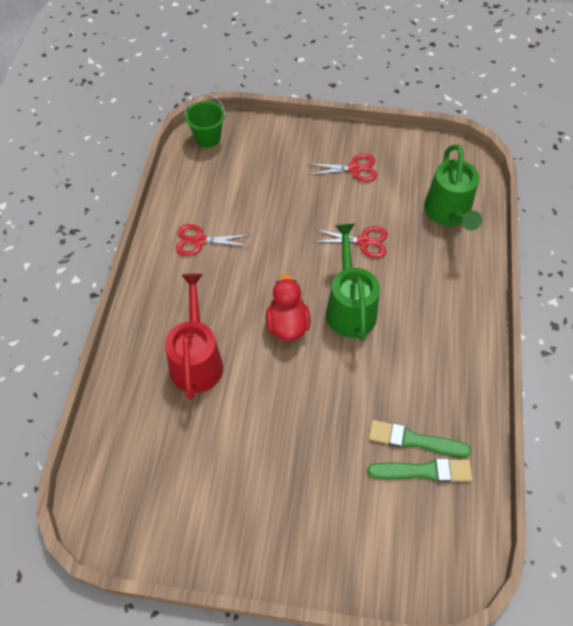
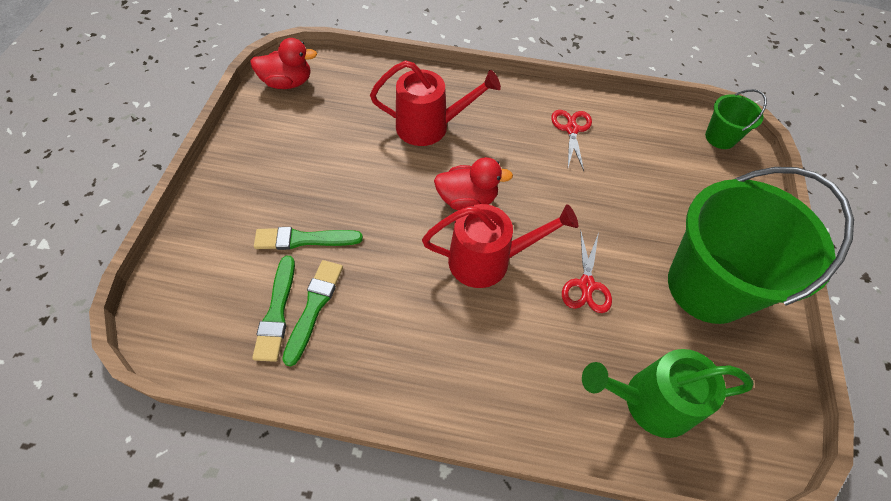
camera: 90 degrees right, 0 degrees up
red scissors [308,154,377,182] -> green bucket [668,167,854,324]
green watering can [326,224,380,341] -> red watering can [422,204,578,288]
none -> red duck [250,38,317,89]
none -> green brush [254,227,363,250]

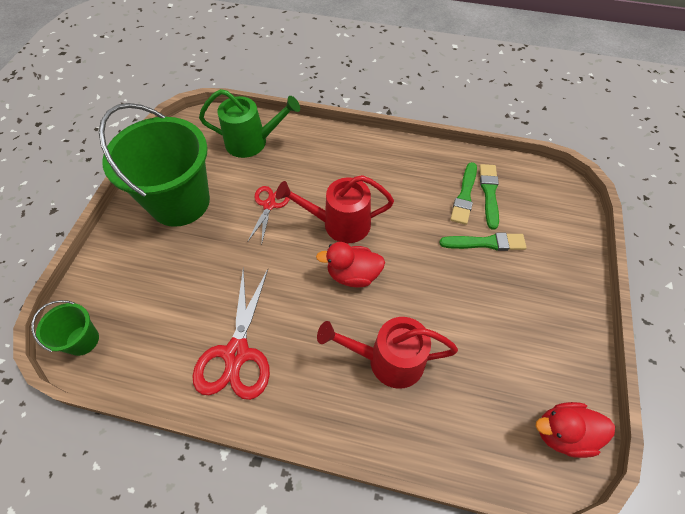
camera: 175 degrees left, 0 degrees up
red scissors [551,110,592,171] -> red scissors [192,268,270,400], size x1.70

